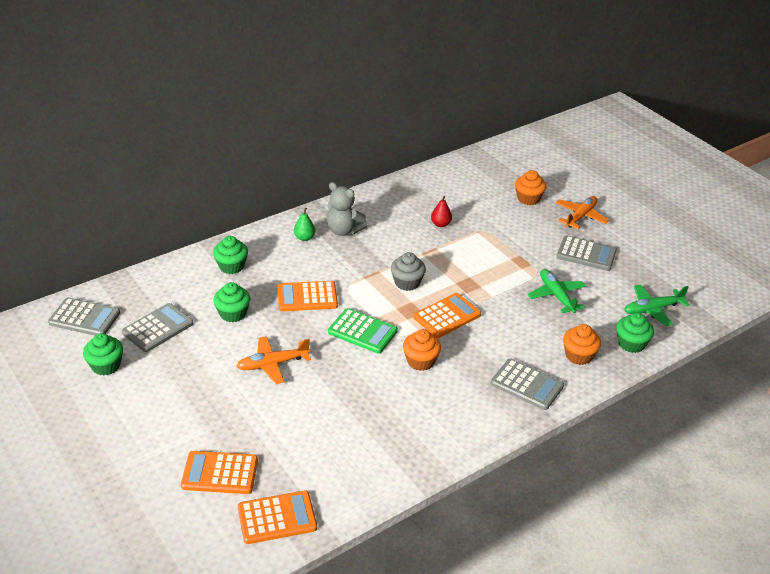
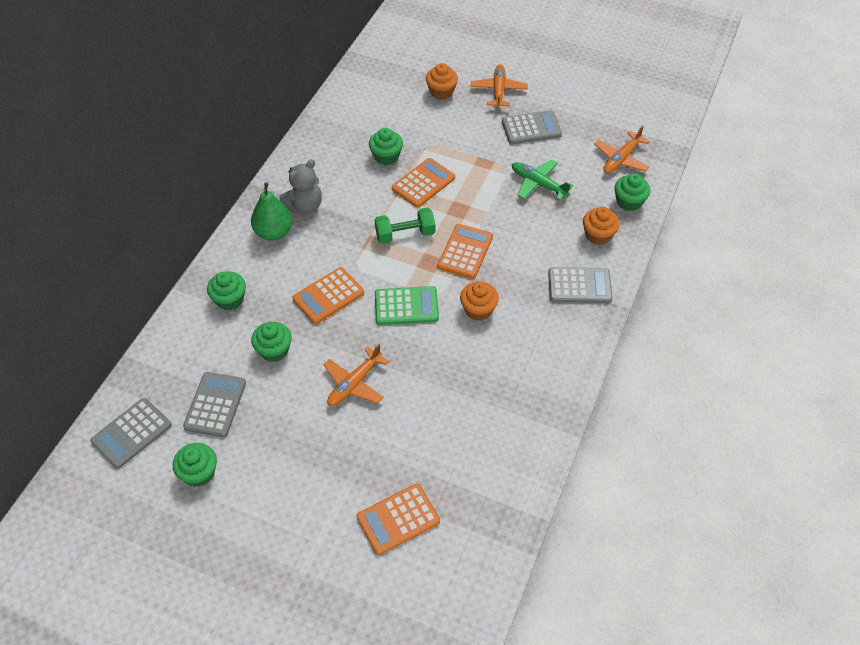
camera: 30 degrees left, 15 degrees up
grey calculator [48,297,120,335] -> grey calculator turned 150 degrees clockwise [90,398,172,469]
orange calculator [237,490,317,544] -> orange calculator moved to [392,158,455,208]
green pear [294,208,315,241] -> green pear [251,182,292,241], size x1.74
grey teddy bear [327,182,367,236] -> grey teddy bear turned 45 degrees counterclockwise [279,159,322,214]
grey cupcake [391,252,426,291] -> green dumbbell [375,207,435,244]
red pear [431,196,452,227] -> green cupcake [369,128,403,165]
green plane [624,284,690,326] -> orange plane [595,125,650,174]

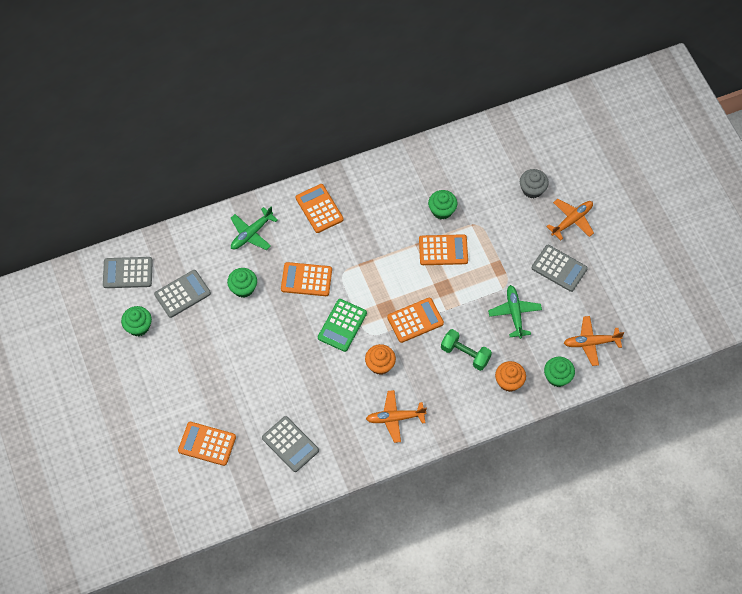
camera: 45 degrees right, 10 degrees up
green cupcake [207,271,246,311] -> green plane [231,207,278,250]
green pear [251,182,292,241] -> orange calculator [296,184,344,233]
grey teddy bear [279,159,322,214] -> none
orange plane [323,344,389,406] -> orange plane moved to [366,390,427,443]
green dumbbell [375,207,435,244] -> green dumbbell moved to [441,329,492,371]
green calculator [375,286,439,325] -> green calculator turned 75 degrees clockwise [318,299,367,352]
orange cupcake [426,63,458,100] -> grey cupcake [520,169,549,199]
grey calculator [548,267,613,303] -> grey calculator moved to [262,416,319,472]

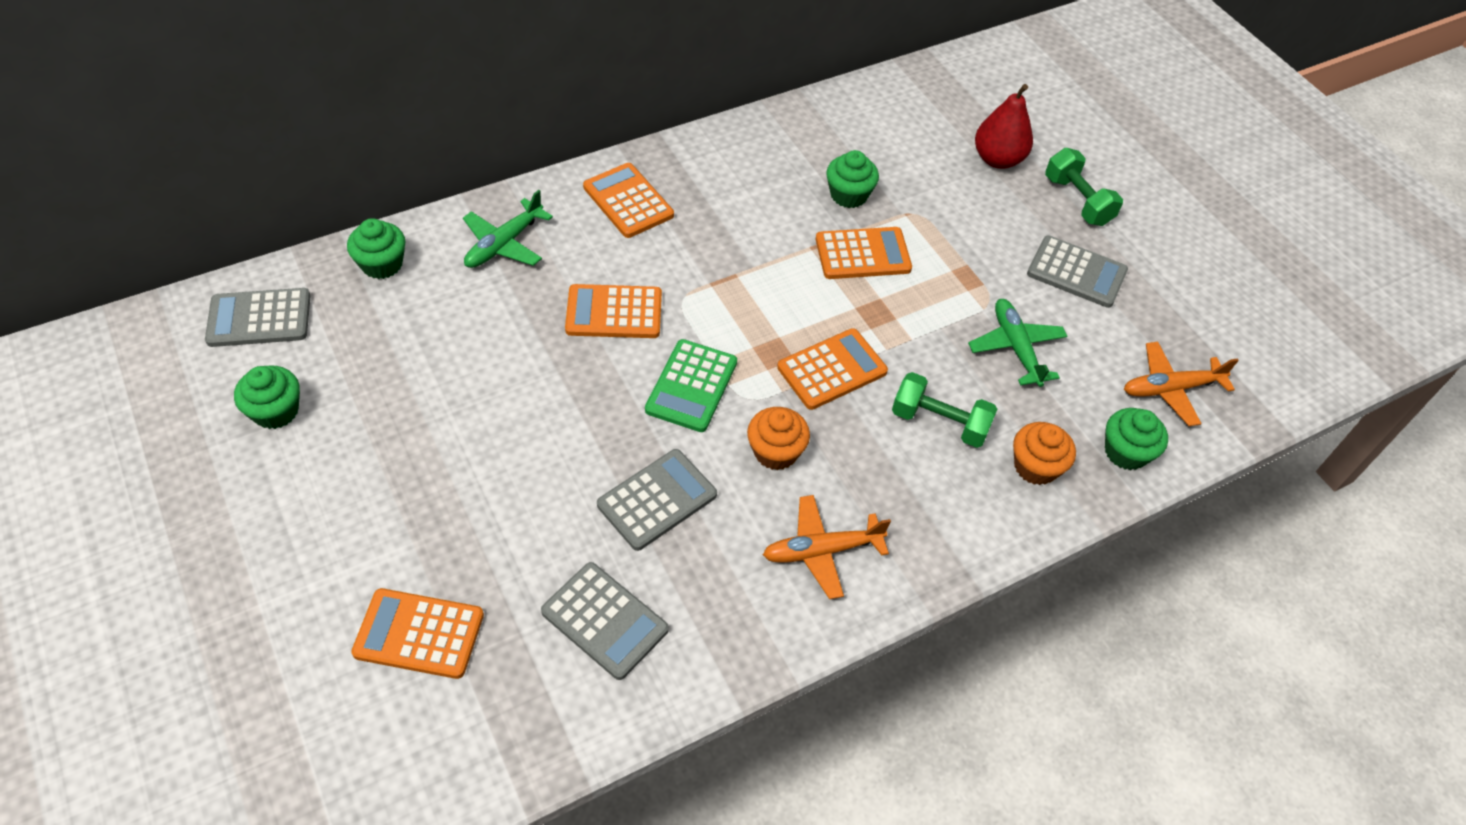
camera: 10 degrees left, 10 degrees down
grey calculator [154,270,211,318] -> grey calculator moved to [597,449,717,551]
green cupcake [227,268,257,298] -> green cupcake moved to [347,218,406,279]
grey cupcake [520,169,549,199] -> red pear [975,84,1033,169]
orange plane [546,199,594,240] -> green dumbbell [1045,148,1123,226]

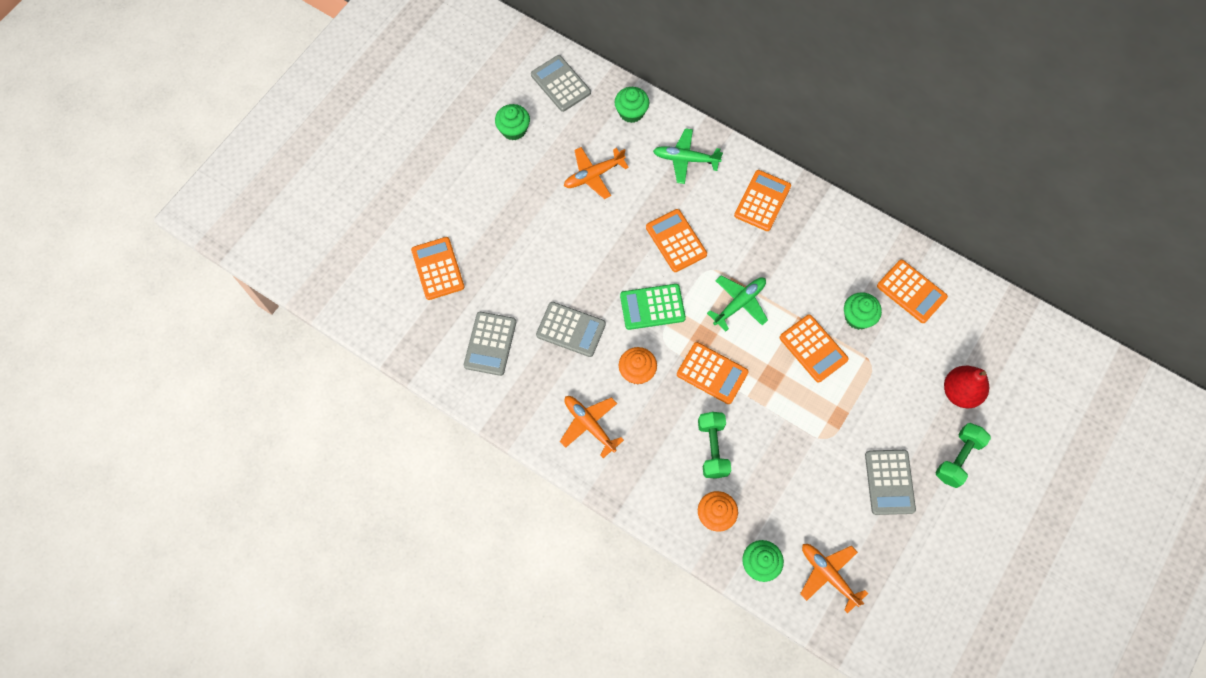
camera: 65 degrees right, 15 degrees up
green plane [968,299,1067,387] -> green plane moved to [707,275,768,331]
none -> orange plane [564,147,629,199]
none -> orange calculator [877,260,948,323]

